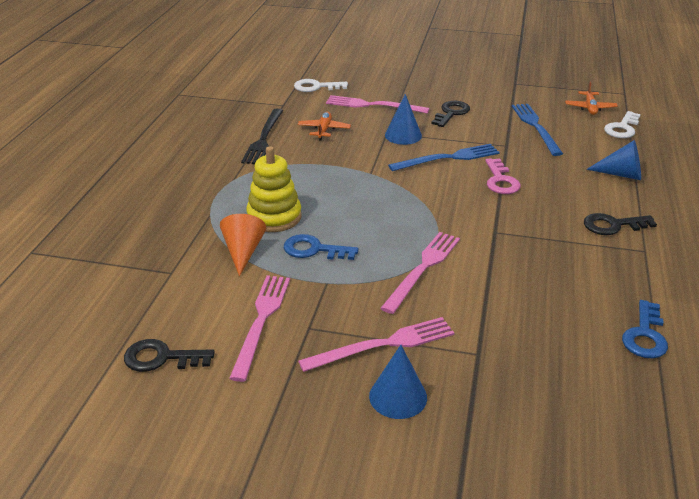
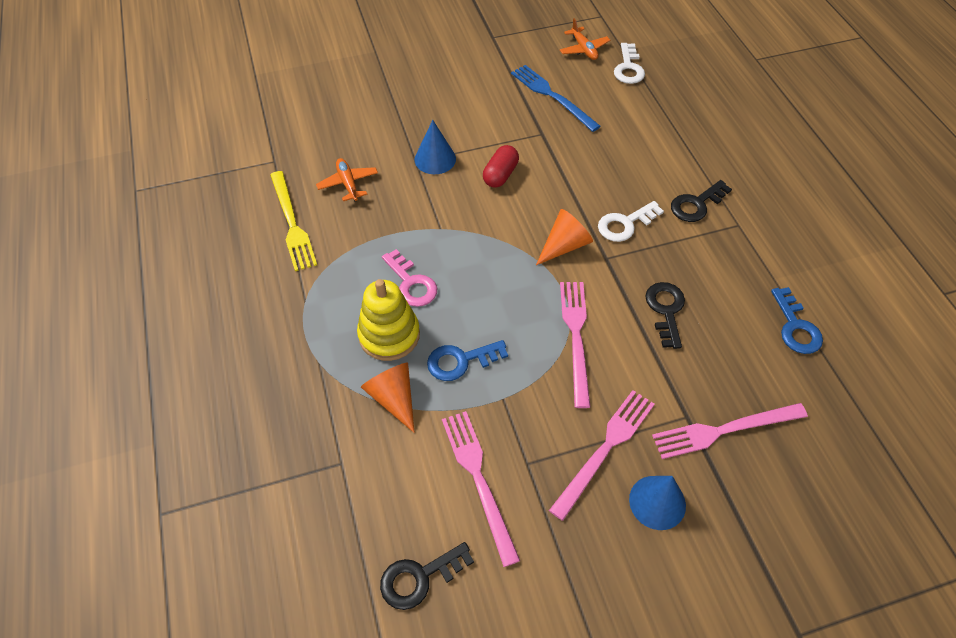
camera: 30 degrees left, 20 degrees up
black fork [241,109,283,164] -> yellow fork [270,171,317,271]
white key [294,79,348,92] -> white key moved to [598,201,664,242]
pink fork [326,95,429,114] -> pink fork moved to [652,403,808,459]
blue fork [388,144,500,171] -> red capsule [483,145,519,188]
black key [431,101,470,127] -> black key moved to [645,282,685,349]
pink key [485,158,521,194] -> pink key moved to [382,249,437,307]
blue cone [586,140,641,180] -> none
none -> orange cone [536,209,593,265]

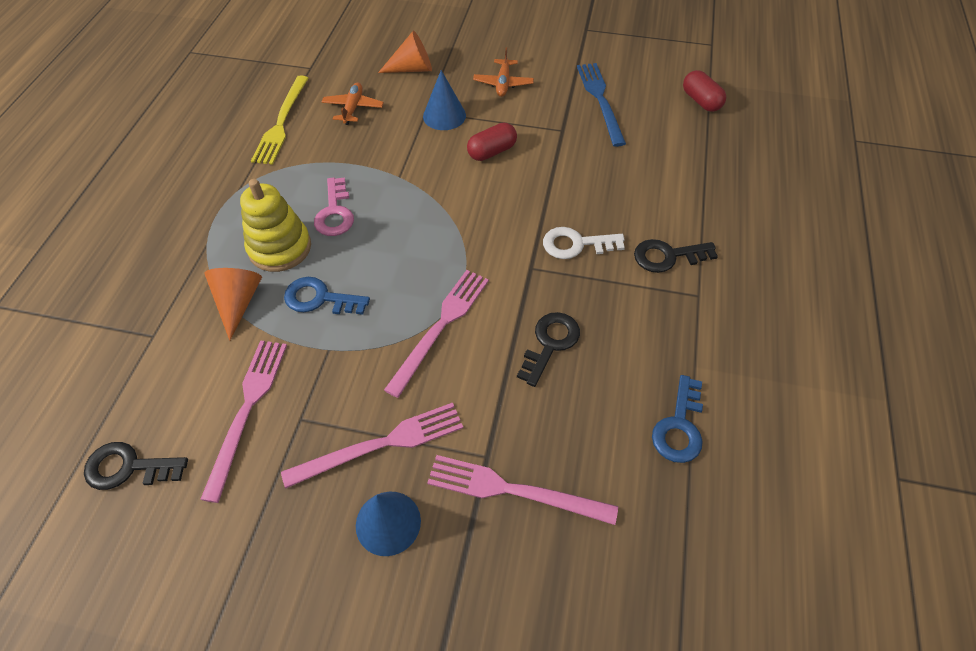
camera: 30 degrees right, 0 degrees up
orange cone [536,209,593,265] -> orange cone moved to [378,31,432,73]
orange plane [560,18,610,60] -> orange plane moved to [473,47,534,97]
white key [614,43,645,84] -> red capsule [683,70,726,112]

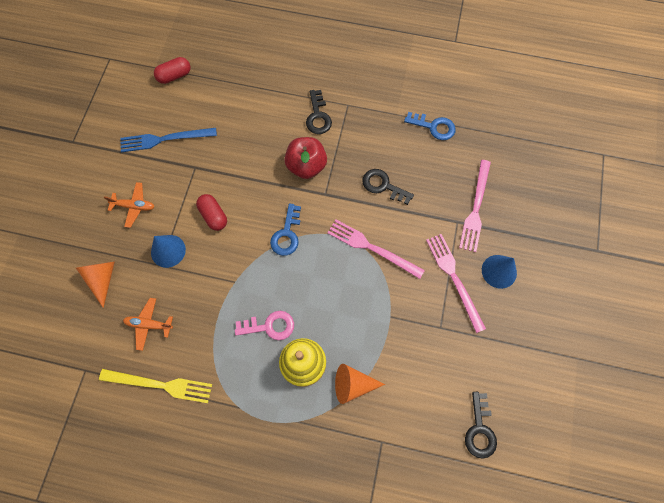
camera: 90 degrees left, 15 degrees up
pink fork [200,340,287,503] -> none
blue key [284,277,370,315] -> blue key moved to [270,203,301,256]
white key [543,227,625,259] -> red apple [284,137,327,179]

